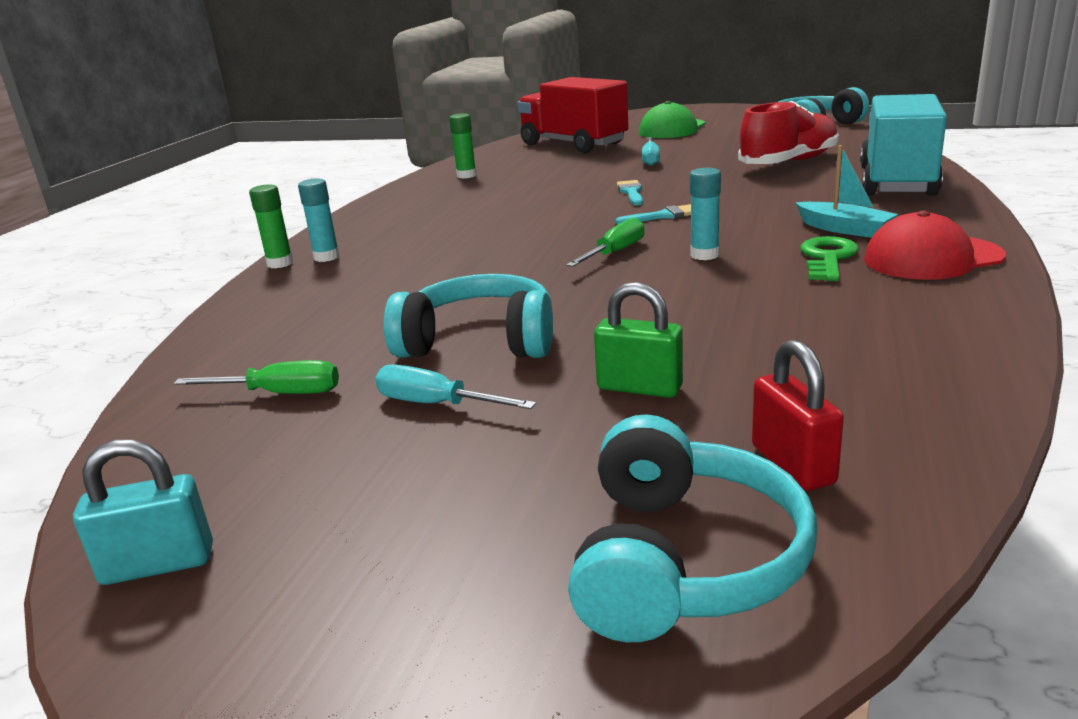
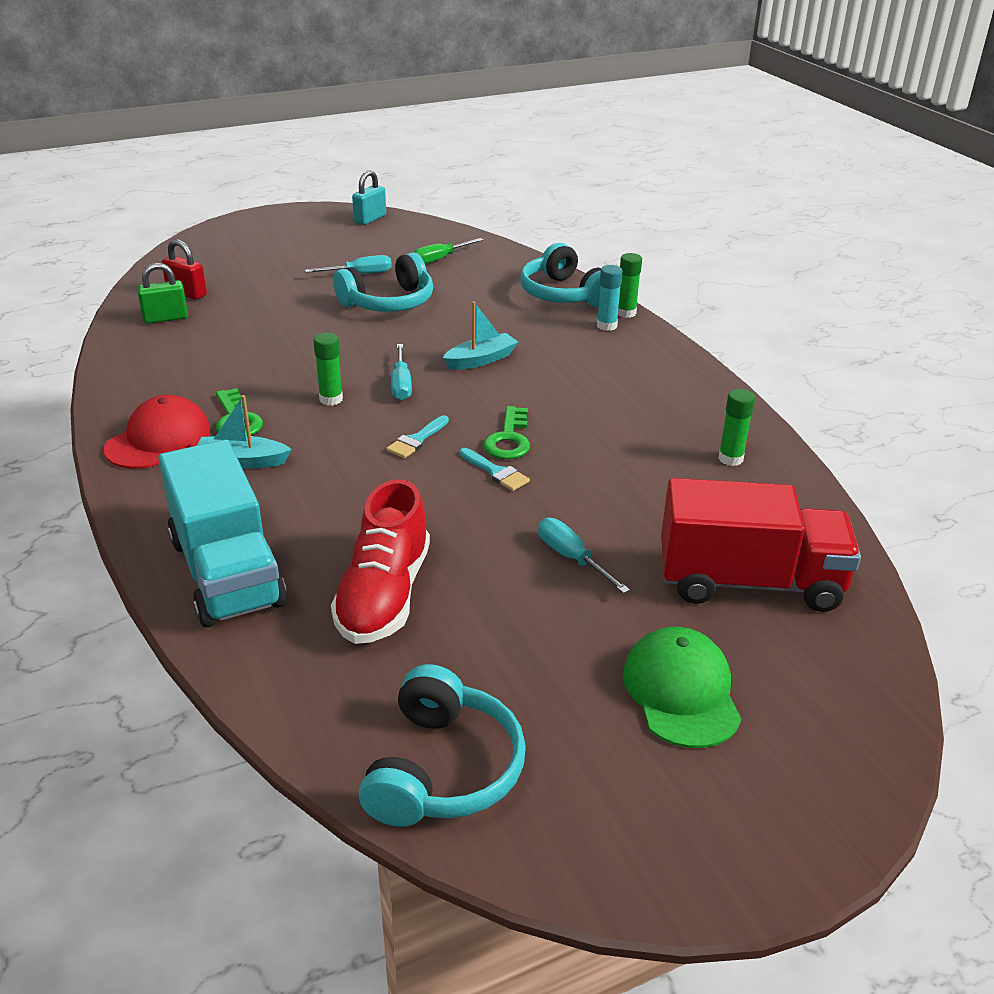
camera: 135 degrees right, 10 degrees up
green screwdriver [566,217,644,267] -> turquoise screwdriver [391,344,412,400]
turquoise headphones [568,414,817,642] -> turquoise headphones moved to [520,243,601,307]
green padlock [594,282,683,398] -> green padlock moved to [137,263,188,324]
turquoise glue stick [690,168,721,260] -> green glue stick [314,333,343,406]
none -> turquoise boat [443,301,518,370]
none -> green key [483,406,530,459]

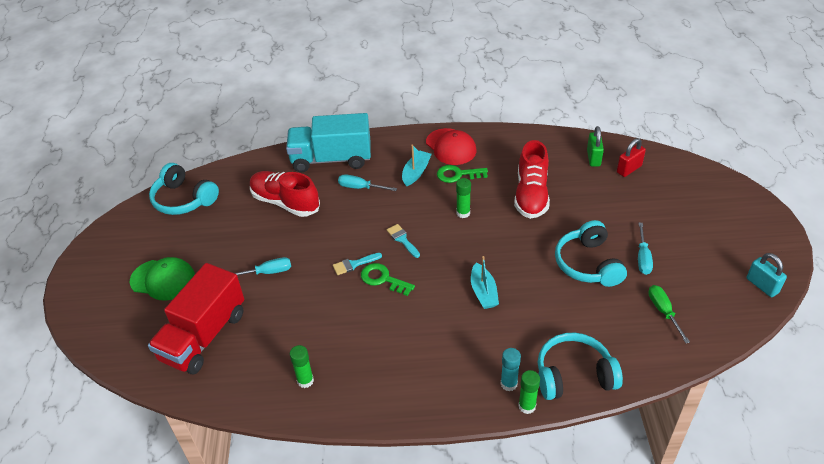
camera: 115 degrees right, 10 degrees up
turquoise screwdriver [391,344,412,400] -> turquoise screwdriver moved to [338,174,397,191]
none -> red shoe [514,140,550,219]

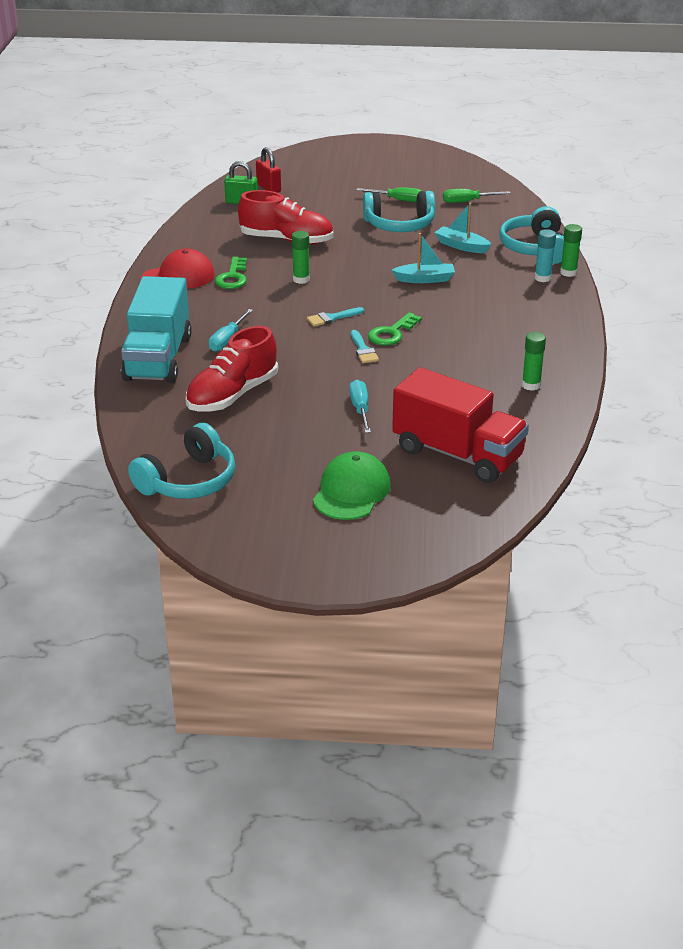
camera: 85 degrees left, 10 degrees down
turquoise boat [402,145,432,187] -> turquoise boat moved to [434,203,491,253]
turquoise screwdriver [638,223,653,275] -> green screwdriver [357,187,421,202]
turquoise padlock [747,253,787,297] -> none

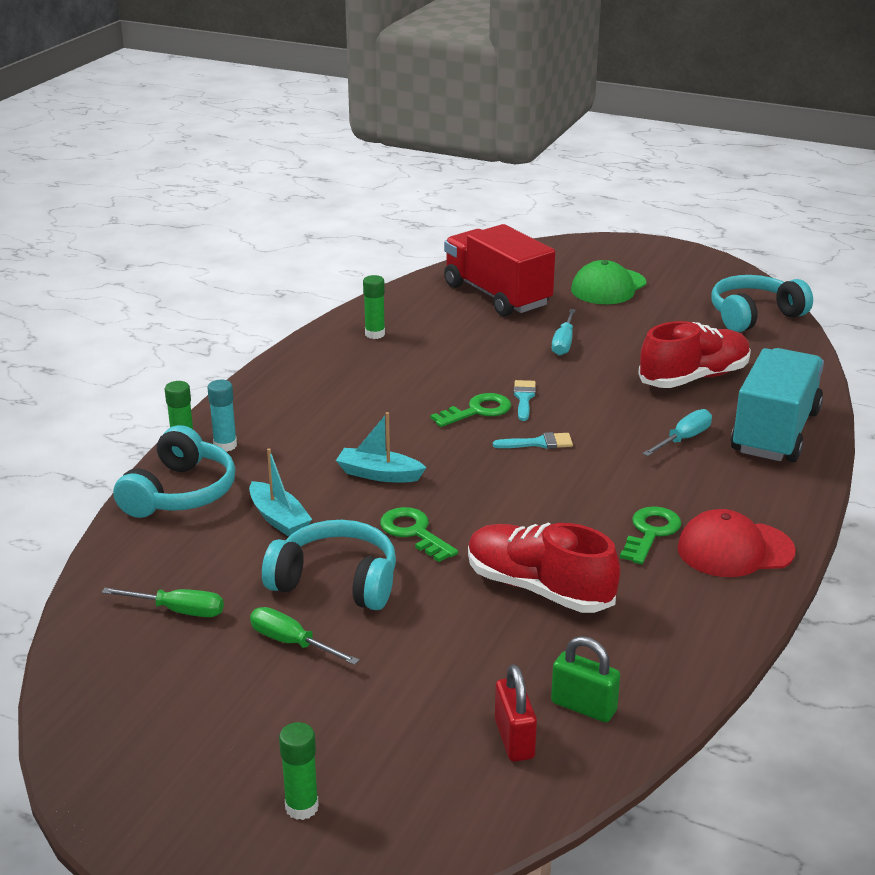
camera: 160 degrees left, 5 degrees down
green glue stick [292,231,310,284] -> green glue stick moved to [279,722,319,820]
none -> green key [380,507,458,562]

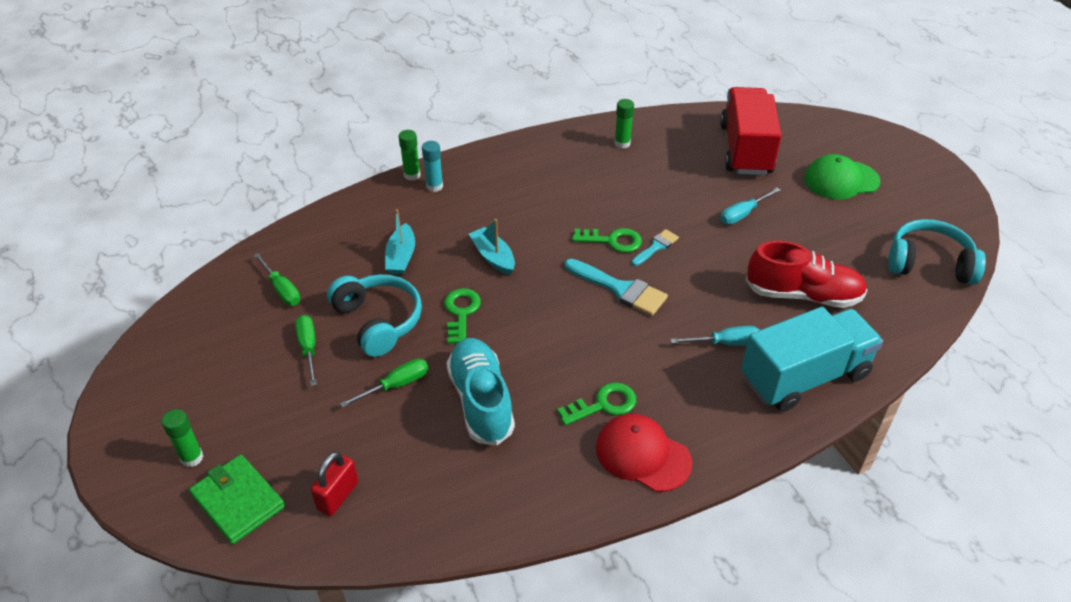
camera: 40 degrees right, 15 degrees up
turquoise headphones [113,425,235,518] -> none
red shoe [468,523,620,613] -> turquoise shoe [446,338,515,446]
turquoise brush [493,432,573,449] -> turquoise brush [564,259,668,316], size x1.72
green padlock [551,636,620,722] -> none
none -> green wallet [189,454,285,544]
none -> green screwdriver [340,359,428,408]

